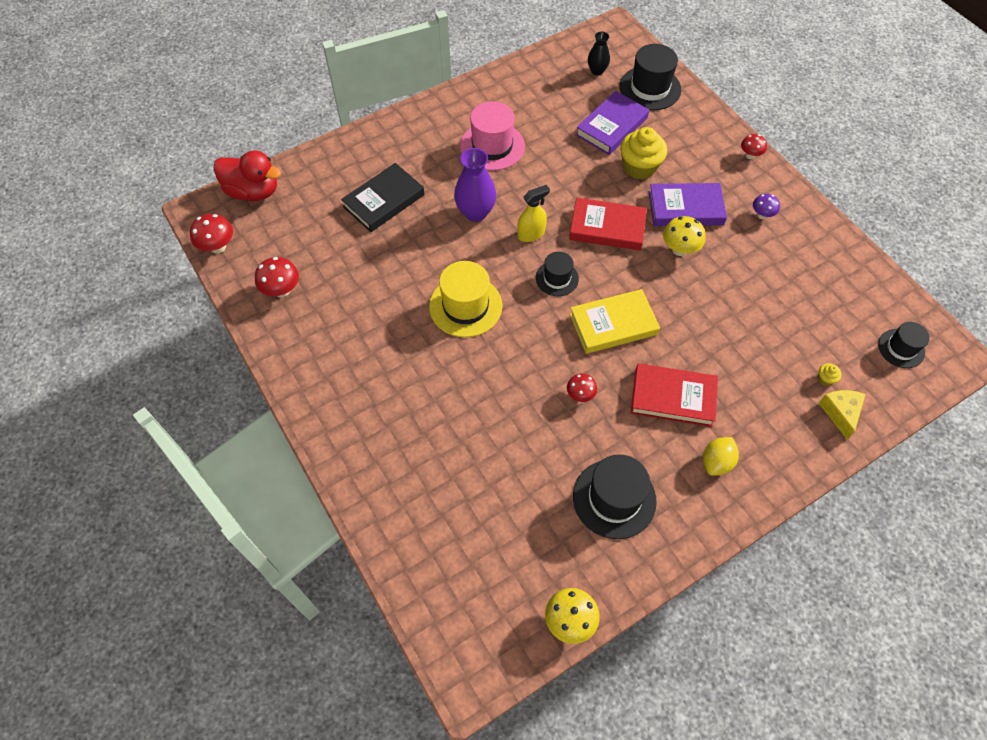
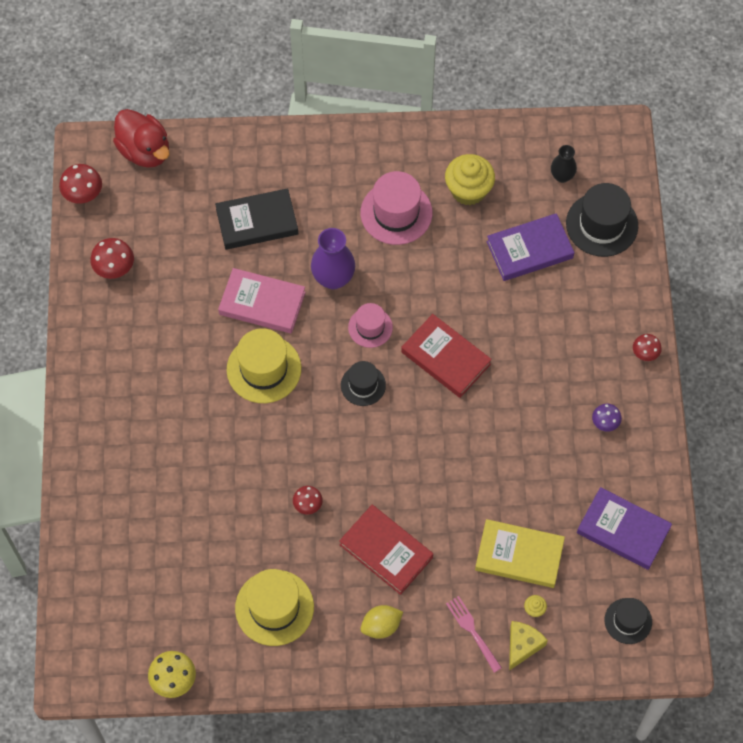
camera: 30 degrees right, 5 degrees up
yellow spray bottle [517,185,550,242] -> pink hat [348,303,393,348]
yellow book [570,289,660,354] -> yellow book moved to [475,519,565,588]
black hat [573,454,657,539] -> yellow hat [235,569,314,646]
yellow cupcake [620,127,667,179] -> yellow cupcake moved to [445,154,495,205]
purple book [649,183,727,226] -> purple book moved to [577,487,672,570]
yellow mushroom [663,216,706,256] -> none
none -> pink book [218,268,306,334]
none -> pink fork [446,596,502,673]

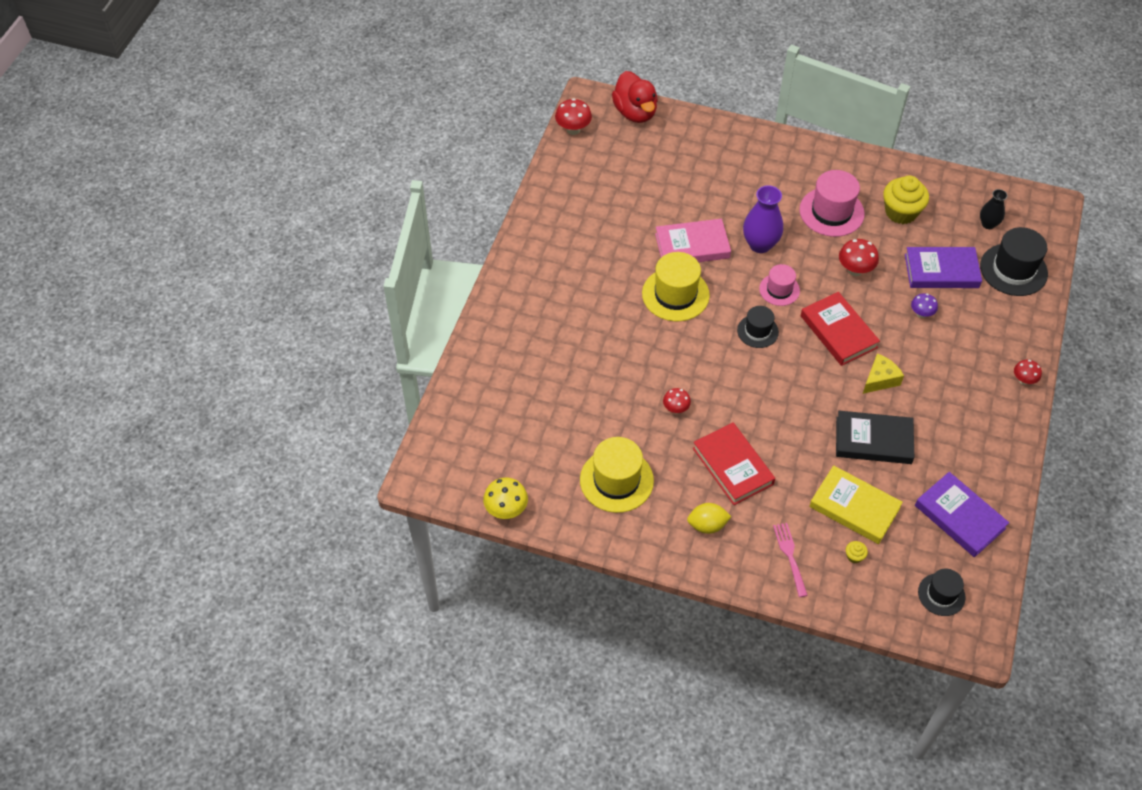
camera: 20 degrees right, 10 degrees down
red mushroom [90,238,134,279] -> red mushroom moved to [839,239,879,276]
black book [215,188,298,250] -> black book moved to [836,411,914,464]
pink book [218,268,306,334] -> pink book turned 45 degrees counterclockwise [655,219,731,262]
yellow cheese [509,621,548,671] -> yellow cheese moved to [863,353,904,394]
purple mushroom [592,404,622,432] -> purple mushroom moved to [911,293,938,318]

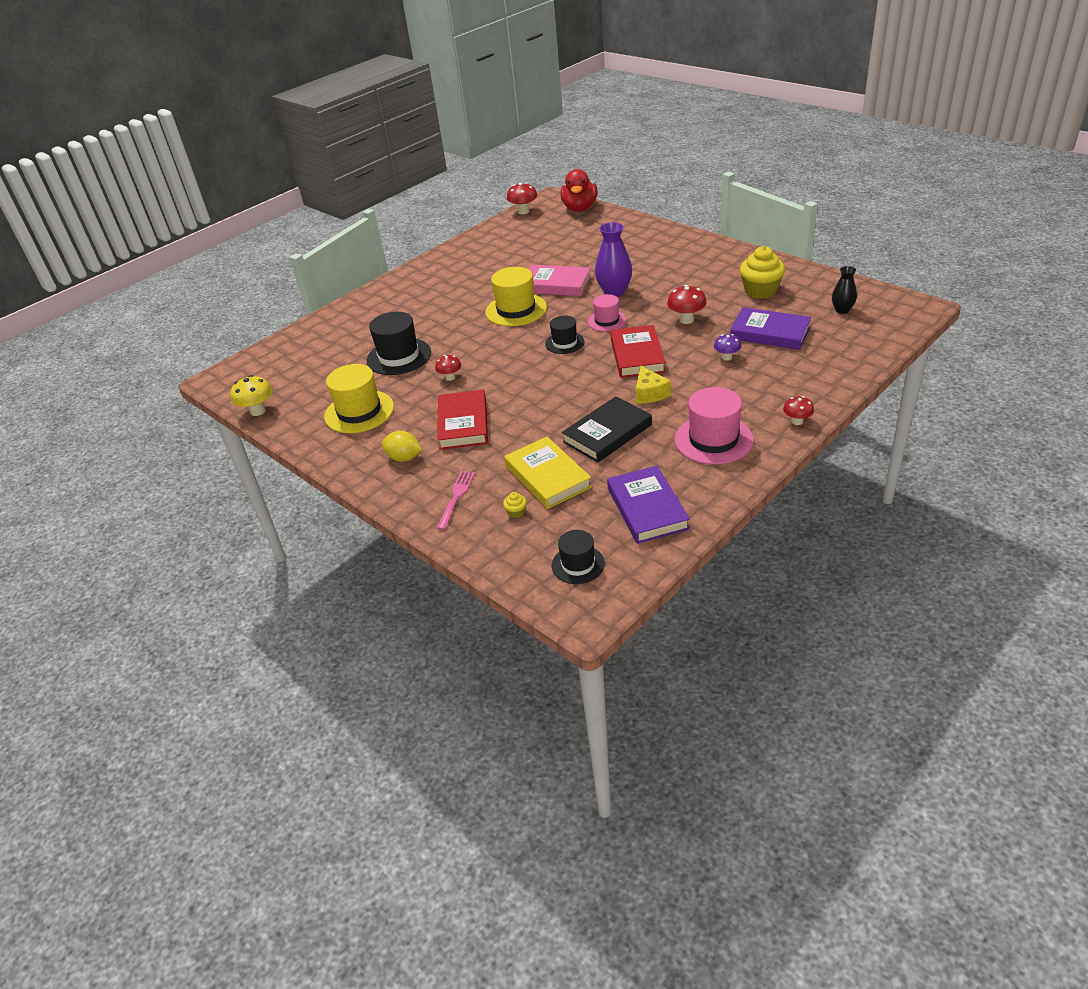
camera: 30 degrees right, 15 degrees down
pink hat [799,170,865,237] -> pink hat moved to [675,387,754,465]
black book [836,411,914,464] -> black book turned 75 degrees counterclockwise [562,396,652,462]
yellow cheese [863,353,904,394] -> yellow cheese turned 90 degrees clockwise [636,365,671,404]
black hat [980,227,1048,296] -> black hat moved to [367,312,431,375]

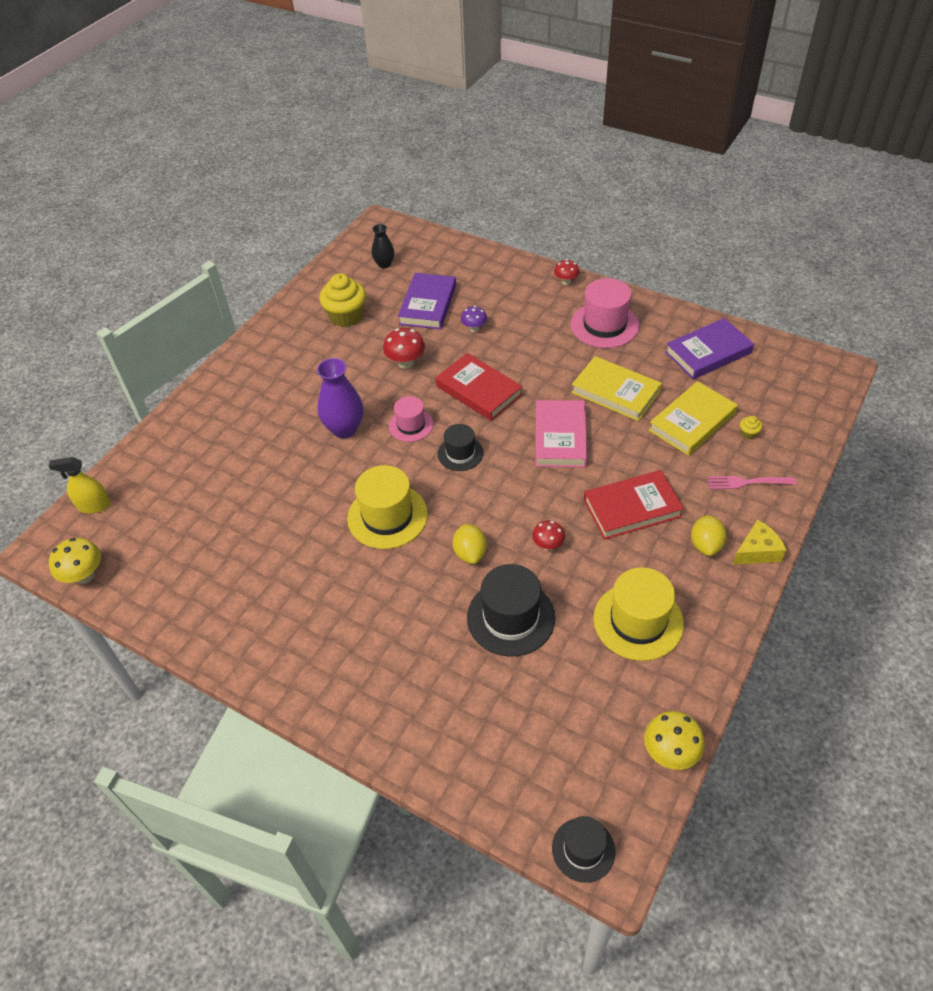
camera: 105 degrees left, 10 degrees up
red mushroom [507,183,537,215] -> yellow mushroom [49,538,101,584]
pink book [529,265,591,296] -> pink book moved to [535,400,587,467]
black hat [552,530,605,584] -> black hat moved to [552,816,616,883]
red duck [561,169,598,212] -> yellow spray bottle [48,457,111,514]
black book [562,396,652,462] -> yellow book [571,356,662,421]
red book [610,325,666,378] -> red book turned 60 degrees clockwise [436,353,523,421]
yellow cheese [636,365,671,404] -> yellow cheese moved to [733,519,786,565]
none -> yellow lemon [453,524,487,564]

